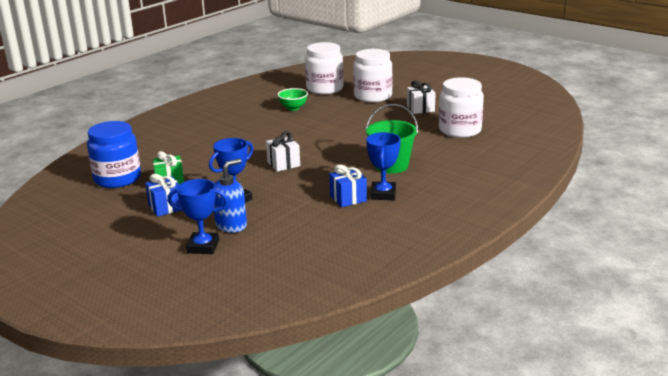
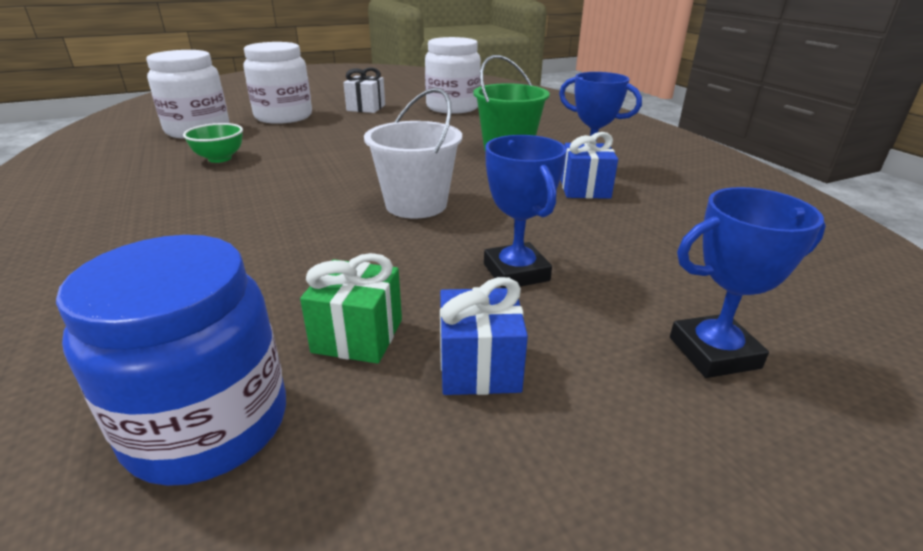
camera: 65 degrees left, 5 degrees up
blue trophy [167,179,228,254] -> blue trophy turned 45 degrees clockwise [670,187,826,378]
blue soap dispenser [214,158,247,233] -> none
white gift [266,131,300,172] -> white bucket [364,88,462,218]

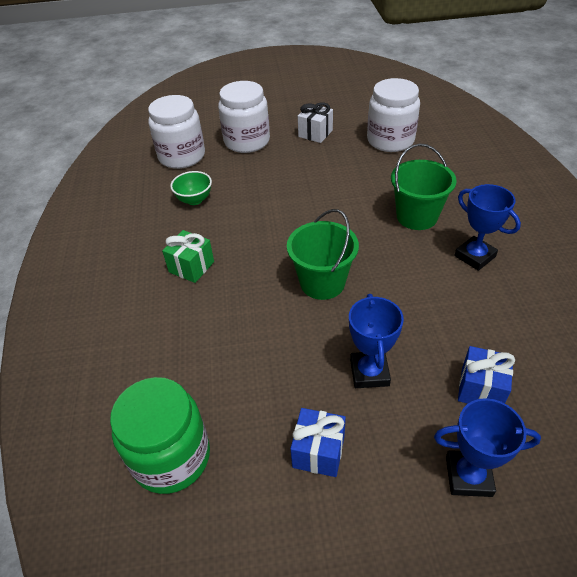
camera: 20 degrees right, 15 degrees up
blue jar [56,235,286,486] -> green jar [110,377,210,494]
green gift [300,253,402,364] -> green gift moved to [162,230,214,283]
white bucket [364,88,462,218] -> green bucket [287,209,359,300]
blue gift [561,132,618,199] -> blue gift moved to [458,346,515,404]

